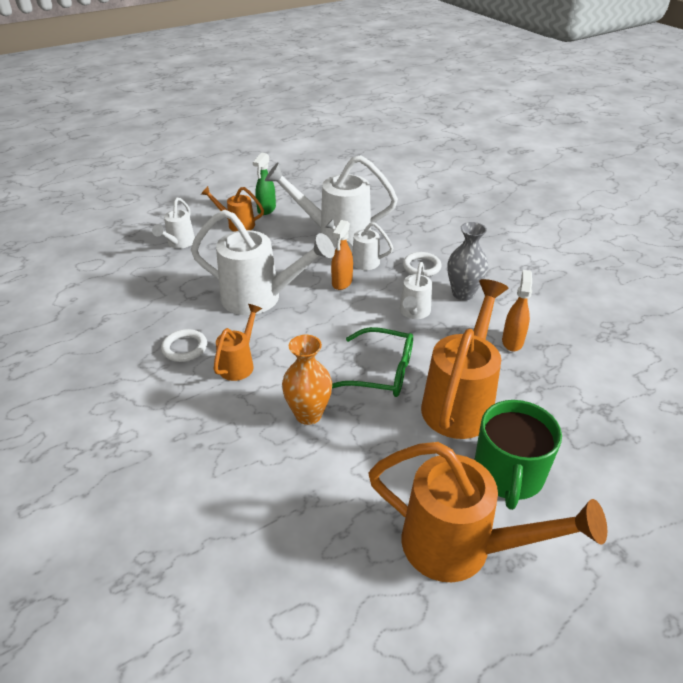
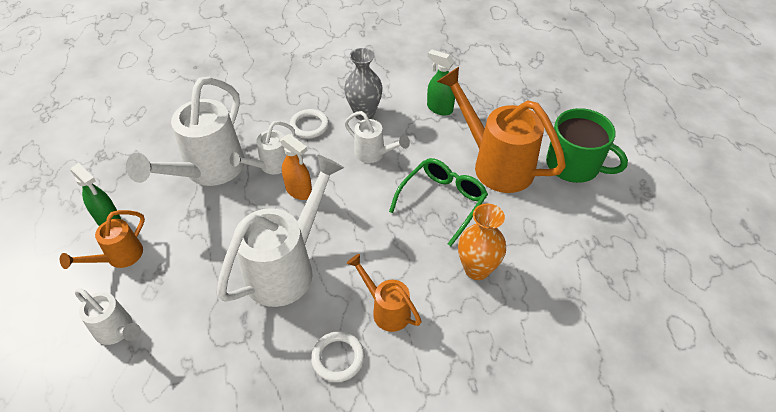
camera: 70 degrees left, 10 degrees up
orange watering can [368,442,607,582] -> none
orange spray bottle [502,270,532,351] -> green spray bottle [427,49,455,115]

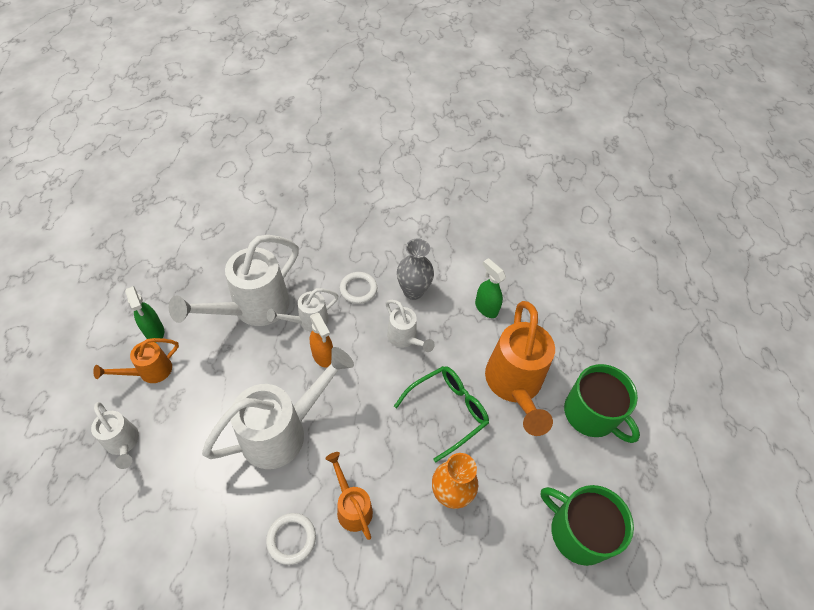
camera: 15 degrees right, 5 degrees up
orange watering can [437,67,566,193] -> orange watering can turned 150 degrees counterclockwise [485,301,555,436]
none -> green mug [541,485,634,566]

